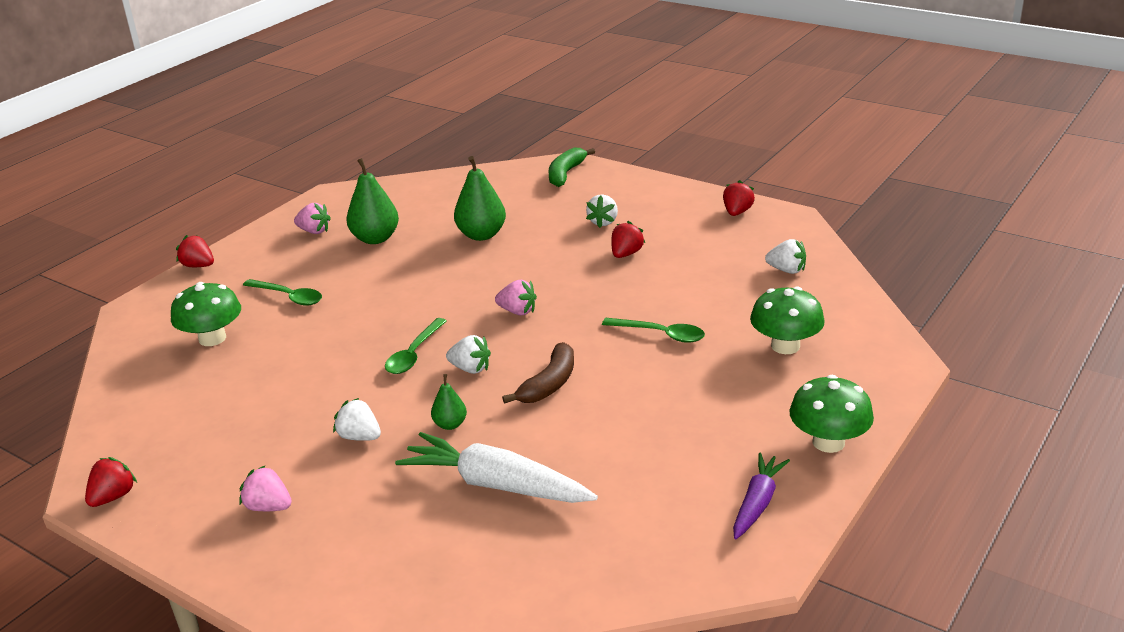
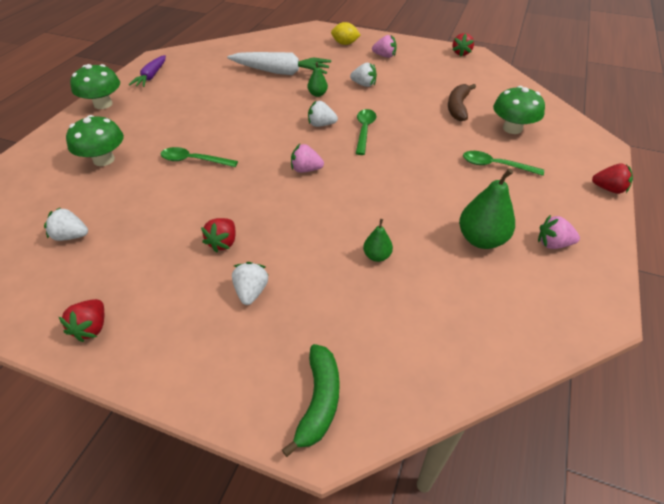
camera: 165 degrees right, 15 degrees up
green pear [454,156,506,241] -> green pear [363,219,393,262], size x0.54
brown banana [502,342,574,404] -> brown banana moved to [448,84,476,121]
none -> yellow lemon [331,22,360,45]

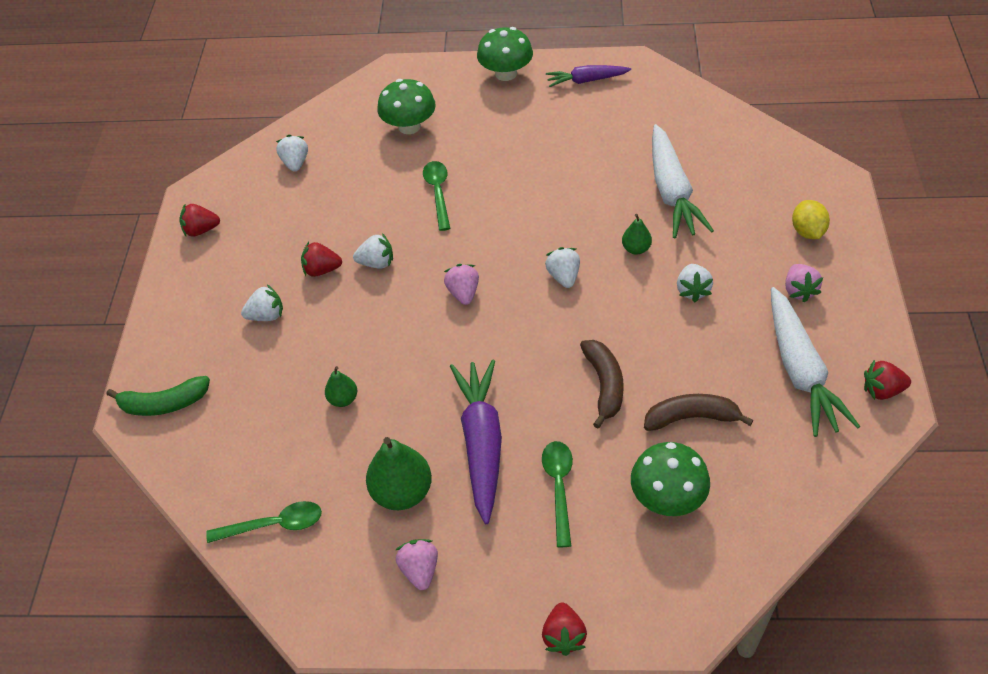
camera: 75 degrees right, 5 degrees up
green spoon [356,109,376,155] -> green spoon moved to [206,501,322,543]
none -> white strawberry [353,233,393,269]
none -> purple carrot [450,359,502,524]
none -> brown banana [580,340,624,428]
none -> white carrot [771,287,860,437]

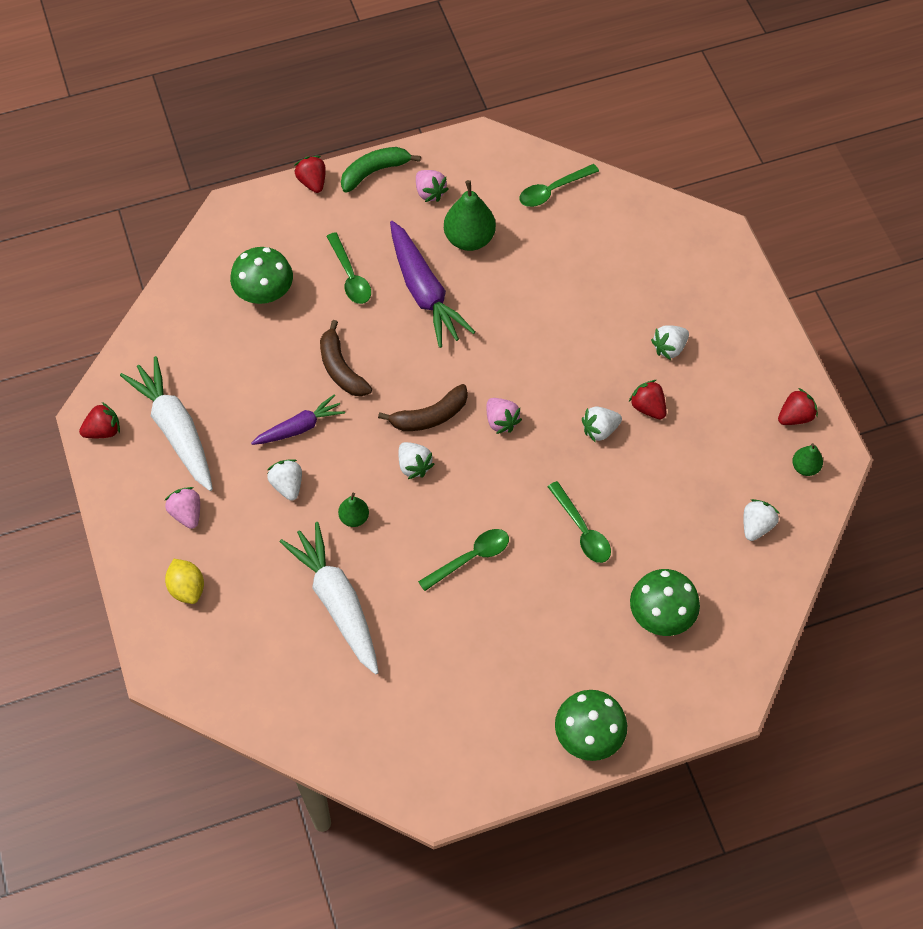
camera: 155 degrees right, 10 degrees up
green banana [107,376,210,416] -> green banana moved to [341,147,421,193]
white strawberry [276,135,308,172] -> white strawberry turned 120 degrees counterclockwise [743,499,780,541]
red strawberry [301,242,342,277] -> red strawberry turned 105 degrees counterclockwise [629,380,666,420]
green pear [325,366,357,407] -> green pear moved to [792,443,823,476]
purple carrot [546,65,631,87] -> purple carrot moved to [251,394,345,445]
brown banana [644,394,753,431] -> brown banana moved to [378,384,468,431]
none -> green spoon [418,529,509,591]

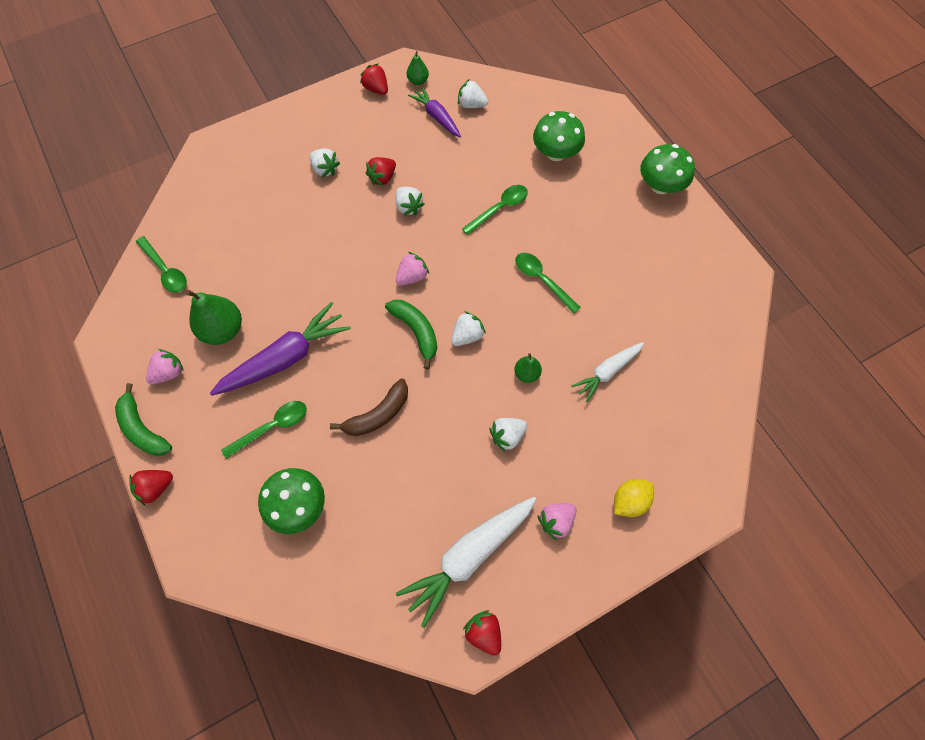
camera: 100 degrees left, 5 degrees up
purple carrot [251,394,345,445] -> purple carrot moved to [408,86,461,137]
white carrot [280,522,379,675] -> white carrot [572,342,644,402], size x0.60
brown banana [378,384,468,431] -> green banana [385,300,437,369]

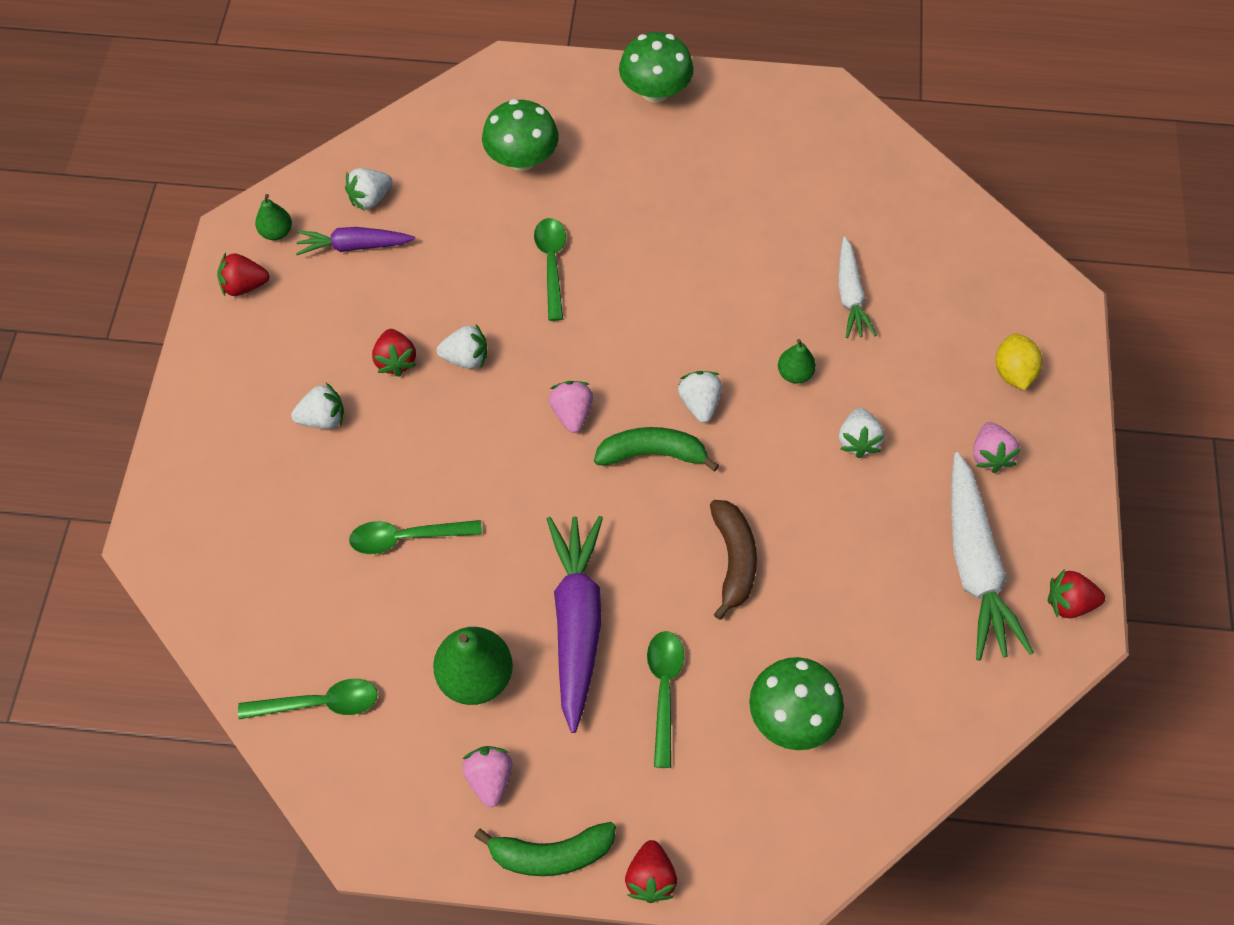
camera: 55 degrees left, 5 degrees down
green spoon [515,253,581,313] -> green spoon moved to [349,520,482,554]

